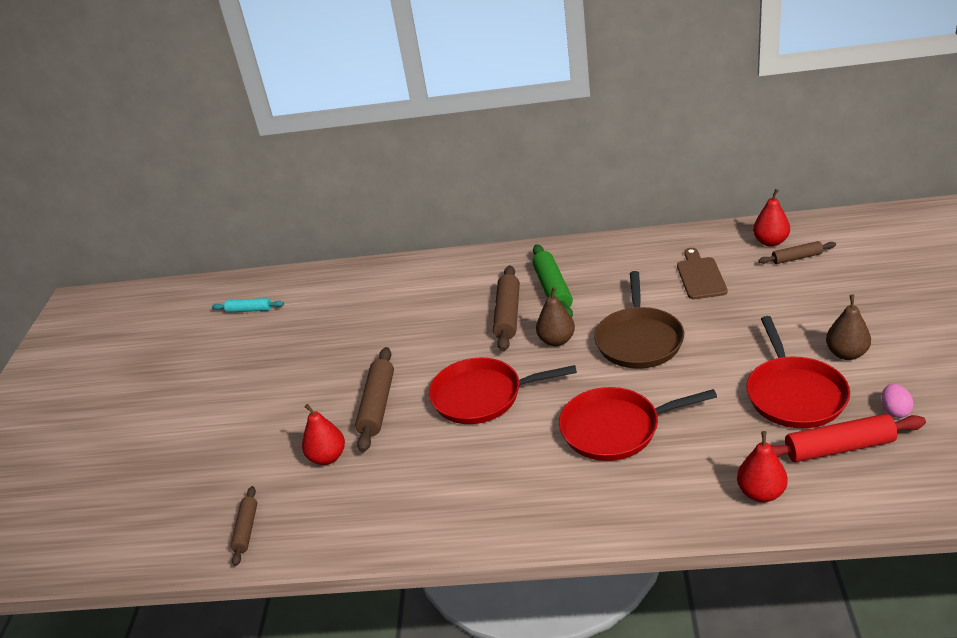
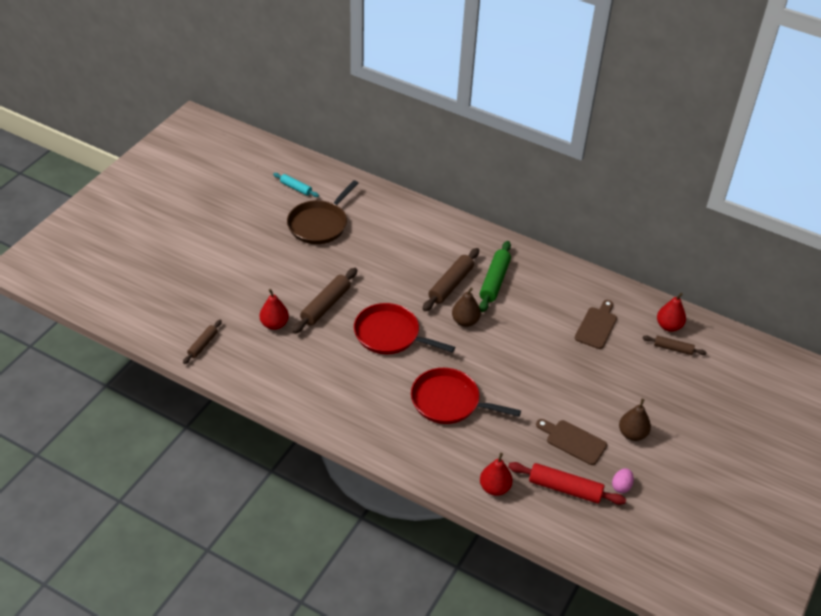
camera: 20 degrees right, 10 degrees up
brown pan [594,271,684,369] -> brown pan moved to [287,180,358,244]
red pan [746,316,850,428] -> brown cutting board [536,419,607,465]

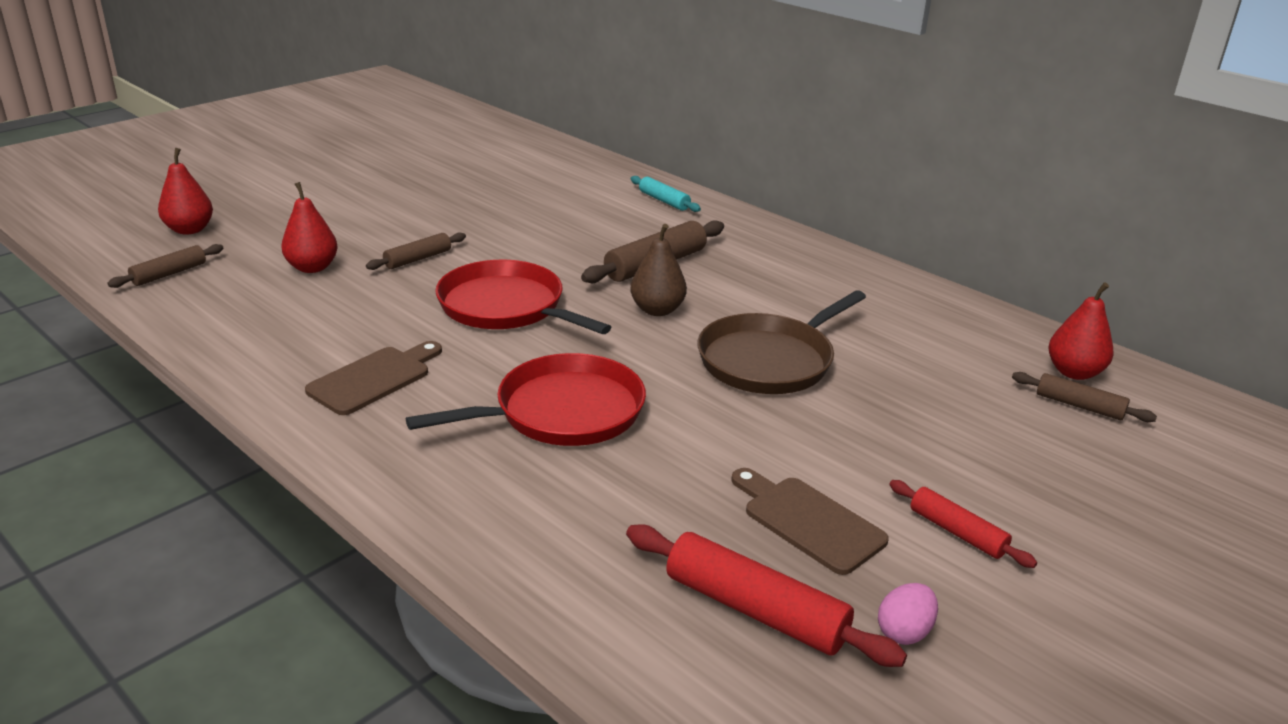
camera: 15 degrees right, 15 degrees down
turquoise rolling pin [273,173,319,197] -> turquoise rolling pin moved to [631,176,701,212]
brown pan [287,180,358,244] -> brown pan moved to [697,290,866,394]
brown rolling pin [292,268,357,334] -> brown rolling pin [366,232,466,270], size x0.59
red pan [411,368,521,424] -> red pan turned 120 degrees clockwise [406,353,646,446]
green rolling pin [479,241,511,312] -> none
red pear [480,453,513,496] -> red pear moved to [158,148,213,235]
brown cutting board [575,300,617,349] -> brown cutting board moved to [305,341,442,415]
brown pear [619,399,651,441] -> red rolling pin [889,480,1037,568]

